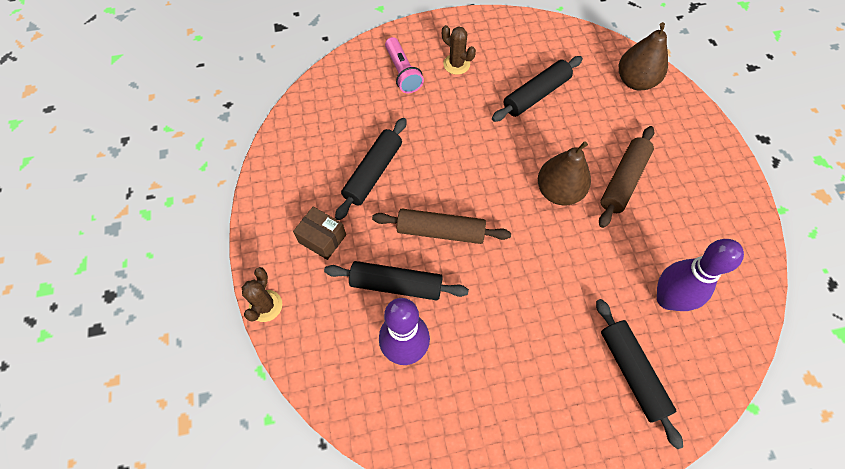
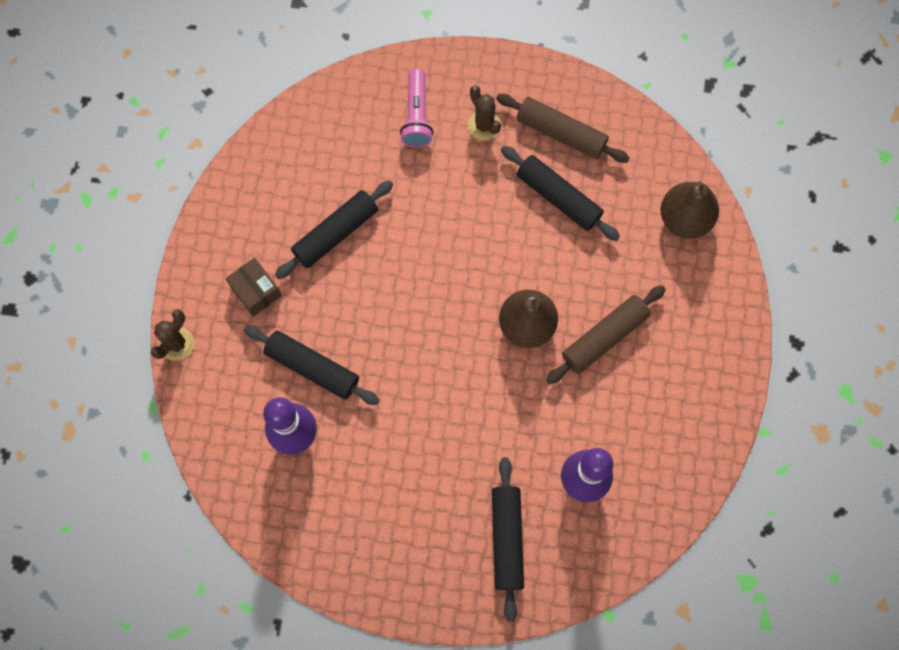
camera: 20 degrees right, 10 degrees up
brown rolling pin [372,209,511,244] -> brown rolling pin moved to [496,94,630,163]
black rolling pin [492,56,583,122] -> black rolling pin turned 60 degrees clockwise [501,146,620,241]

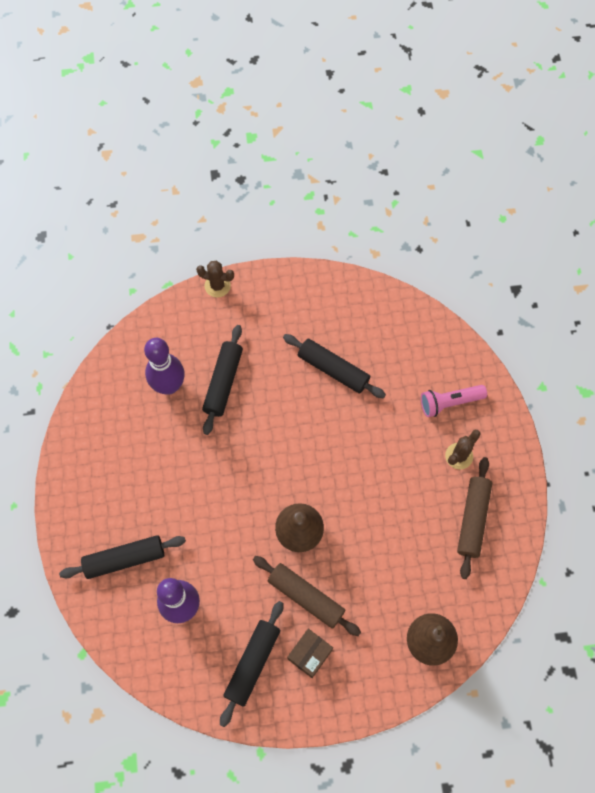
camera: 75 degrees right, 5 degrees down
brown box [225,258,282,317] -> brown box moved to [287,629,333,678]
black rolling pin [501,146,620,241] -> black rolling pin moved to [220,601,283,727]

